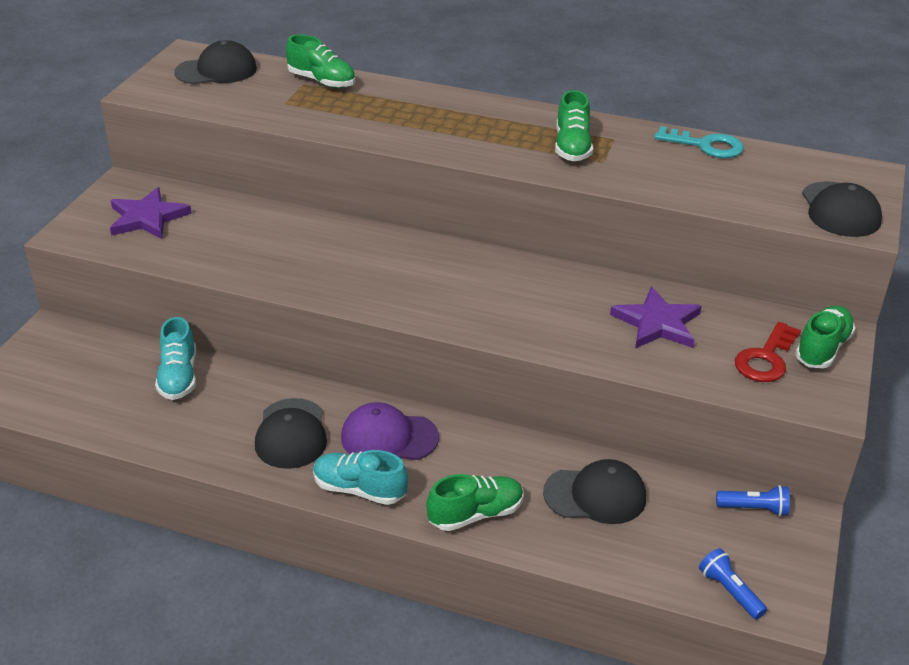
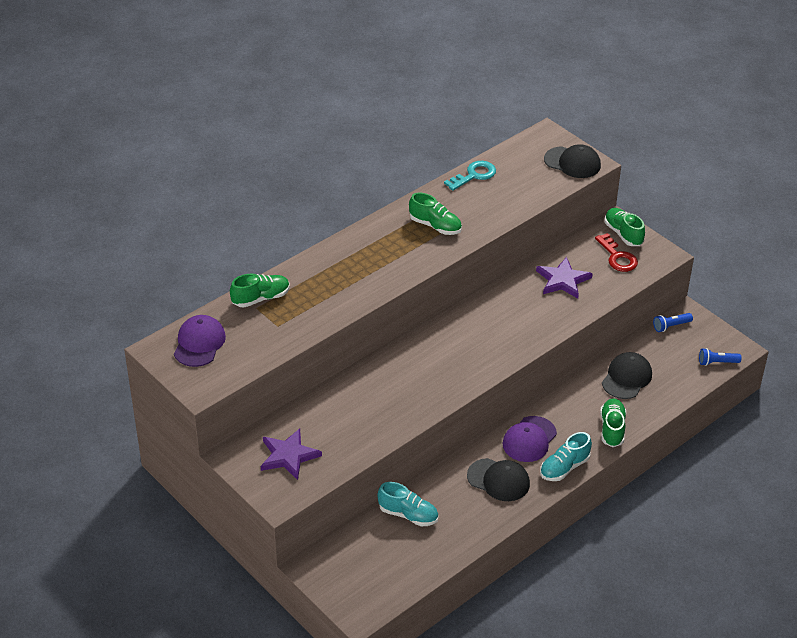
camera: 60 degrees left, 5 degrees up
black cap [174,40,257,84] -> purple cap [174,315,226,367]
blue flashlight [716,485,790,516] -> blue flashlight turned 150 degrees counterclockwise [653,313,693,332]

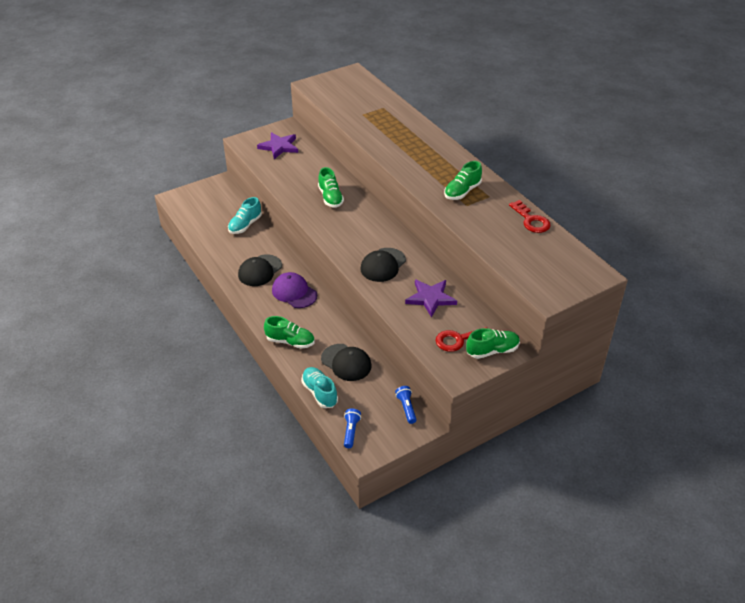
camera: 100 degrees right, 0 degrees up
purple cap [174,315,226,367] -> none
green shoe [230,273,290,308] -> green shoe moved to [318,167,344,208]
turquoise key [444,161,496,191] -> red key [509,200,551,233]
turquoise shoe [540,432,592,481] -> turquoise shoe moved to [301,367,338,408]
black cap [544,144,601,178] -> black cap moved to [360,248,406,282]

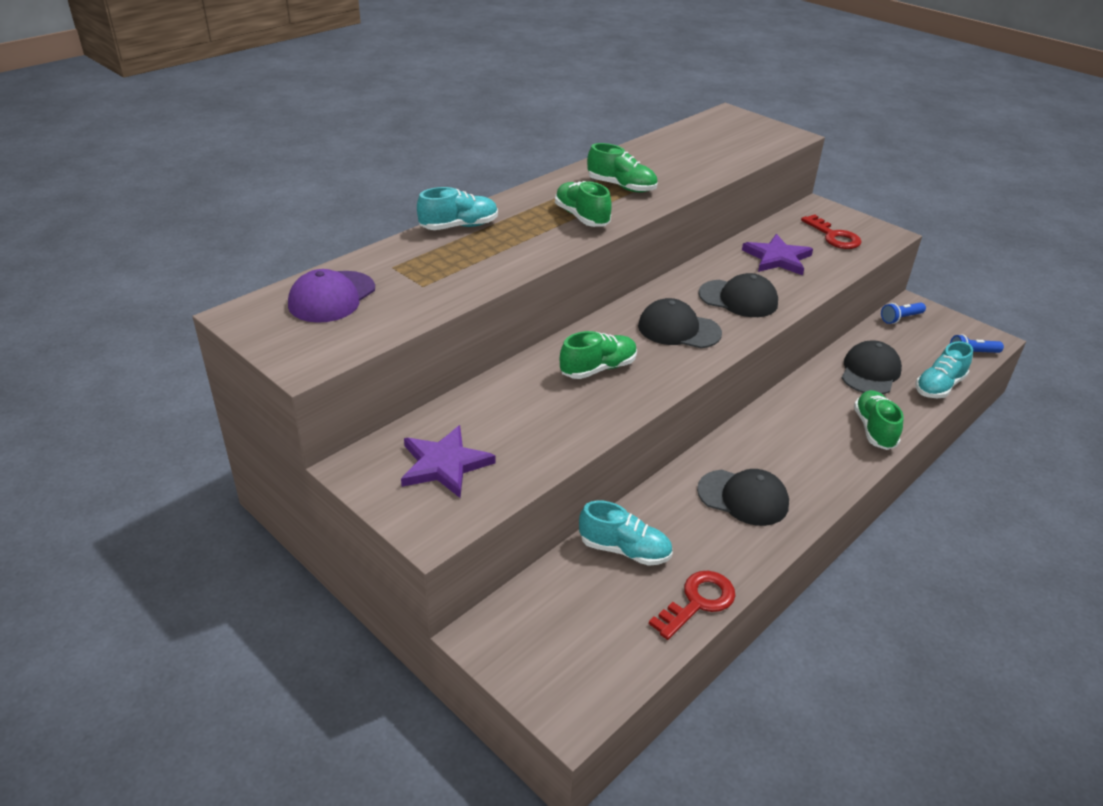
camera: 105 degrees left, 5 degrees down
purple cap [272,272,317,308] -> purple cap moved to [288,269,375,323]
green shoe [466,328,520,359] -> green shoe moved to [555,181,612,227]
red key [509,200,551,233] -> red key moved to [649,571,736,640]
none -> turquoise shoe [417,187,498,230]
none -> black cap [638,298,722,348]

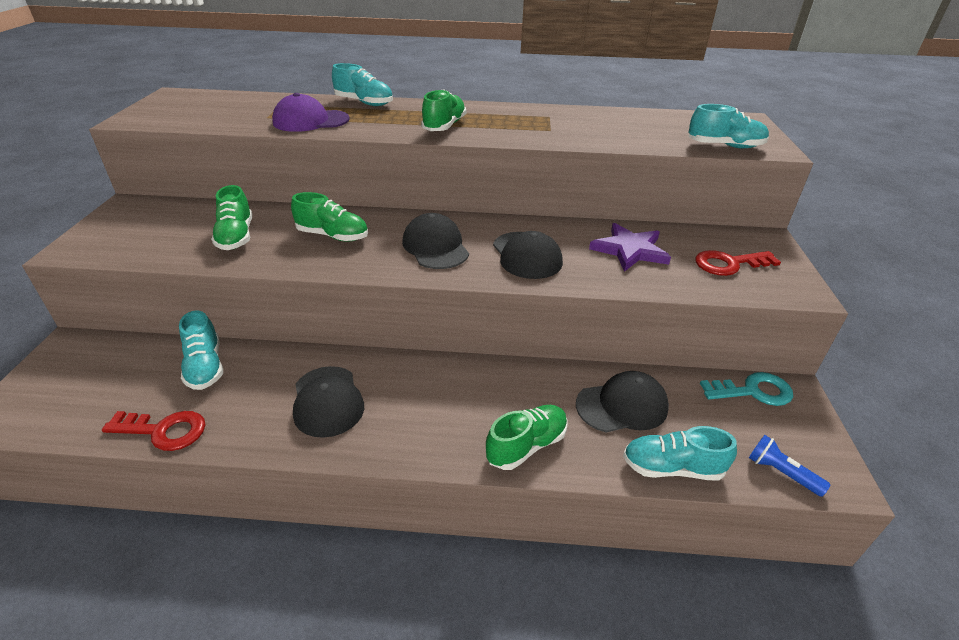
camera: 50 degrees right, 0 degrees up
purple cap [288,269,375,323] -> purple cap moved to [272,93,350,132]
purple star [401,425,495,498] -> none
green shoe [587,143,658,192] -> green shoe moved to [211,185,252,250]
red key [801,214,862,249] -> red key turned 60 degrees clockwise [695,250,781,276]
blue flashlight [881,303,926,324] -> turquoise key [700,372,793,406]
none -> turquoise shoe [688,104,769,148]

